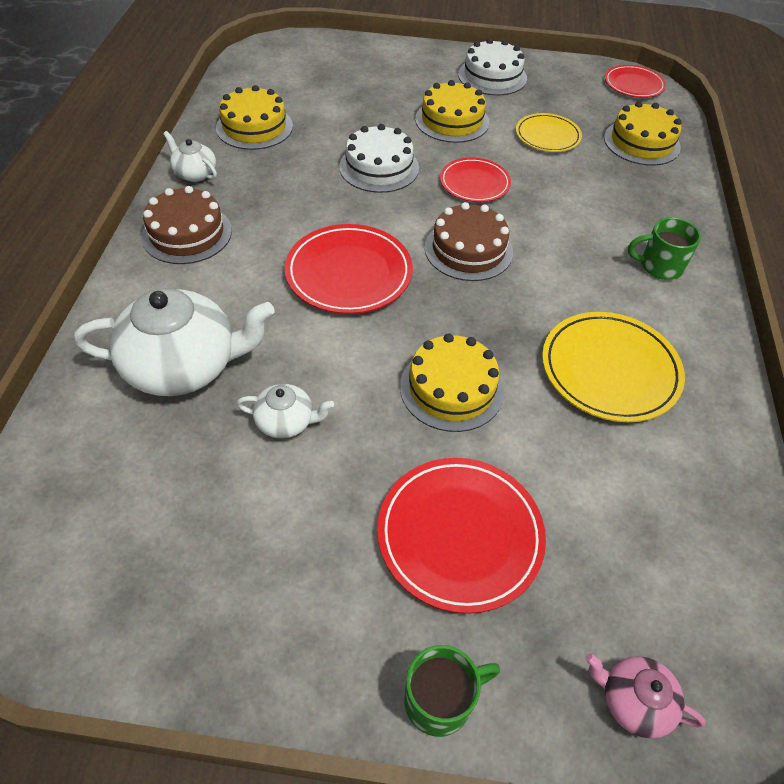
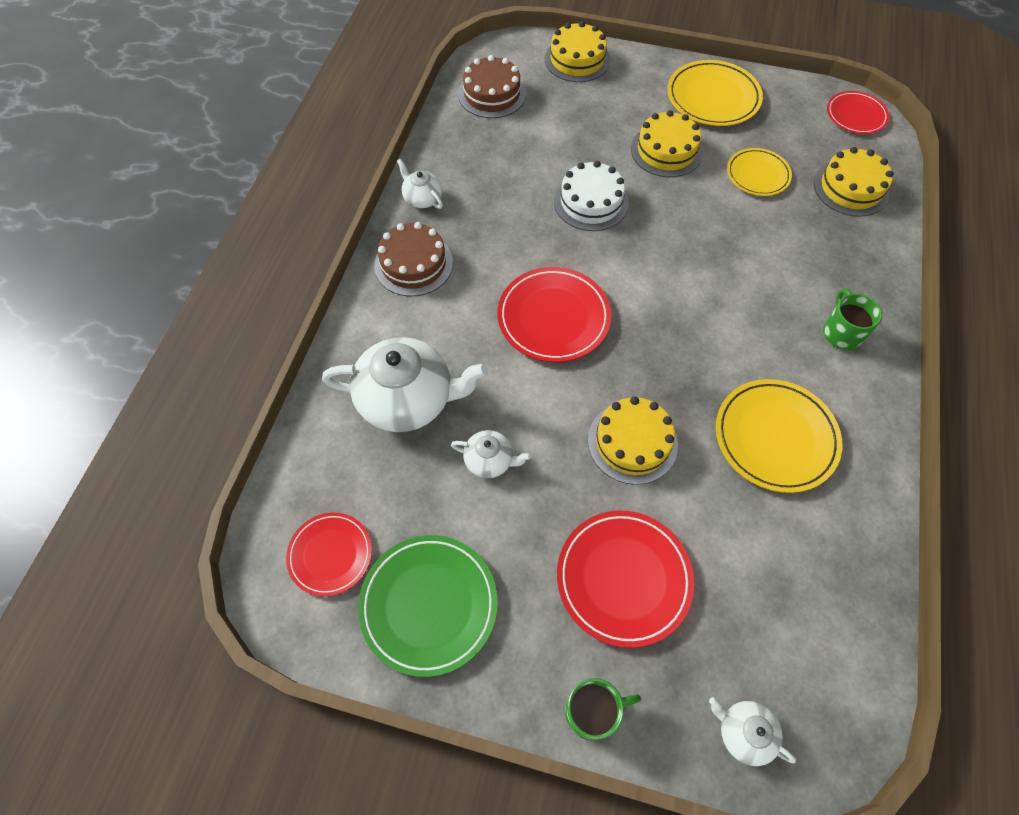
camera: 10 degrees right, 10 degrees up
yellow cake [216,85,293,150] -> yellow cake moved to [545,21,610,82]
brown cake [425,202,513,281] -> brown cake moved to [458,55,526,118]
red plate [440,157,511,202] -> red plate moved to [286,512,372,596]
white cake [458,38,527,96] -> yellow plate [667,60,763,126]
pink teapot [586,653,706,739] -> white teapot [709,697,796,766]
green mug [628,217,701,280] -> green mug turned 75 degrees clockwise [823,289,882,350]
none -> green plate [358,535,498,677]

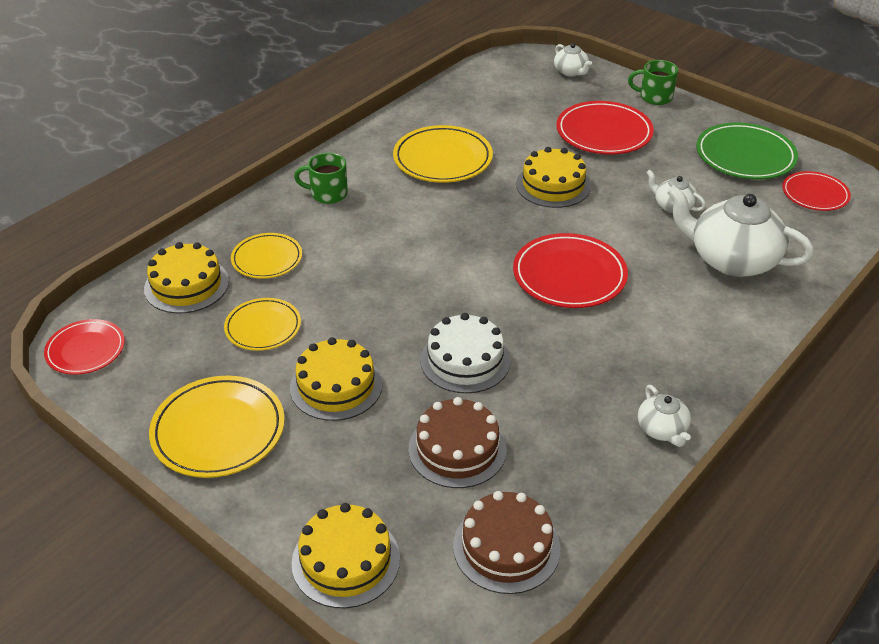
camera: 155 degrees left, 20 degrees down
brown cake [374,222,453,296] -> brown cake moved to [409,397,507,488]
green mug [823,289,882,350] -> green mug turned 75 degrees clockwise [294,153,348,204]
none -> yellow plate [231,233,302,279]

